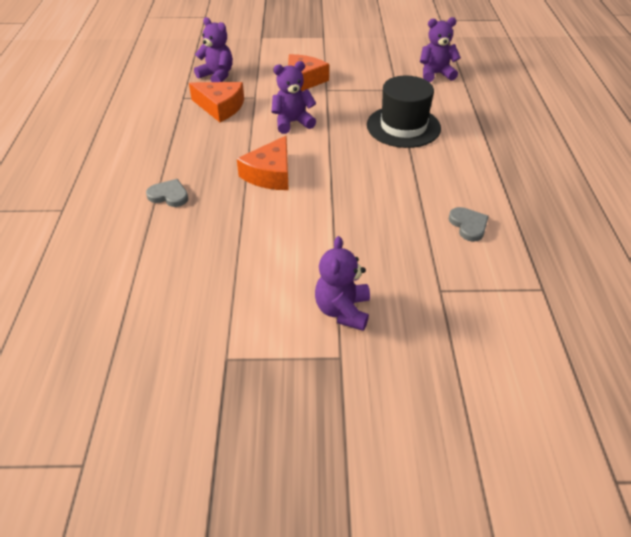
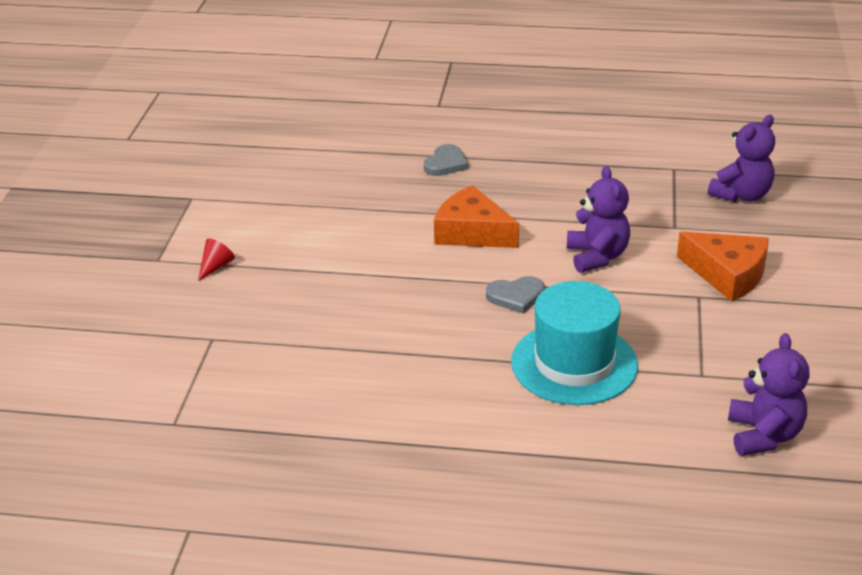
camera: 100 degrees right, 10 degrees down
orange cheese [189,82,244,122] -> none
purple teddy bear [315,236,370,331] -> red cone [198,239,235,281]
black hat [367,76,441,148] -> turquoise hat [511,281,638,405]
grey heart [449,207,489,242] -> grey heart moved to [486,276,545,314]

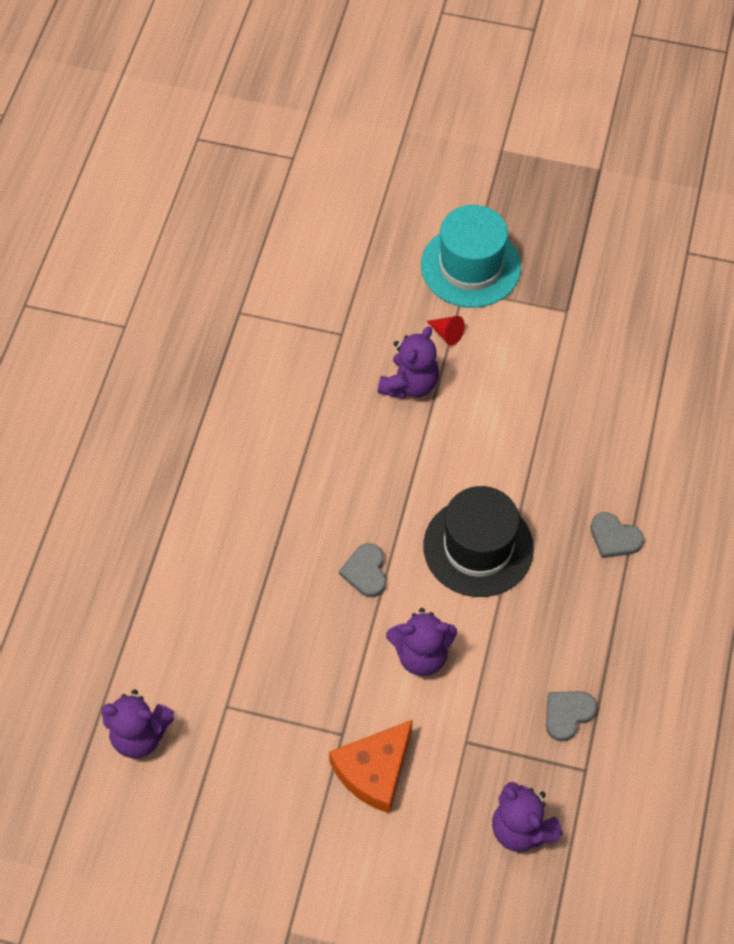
camera: 95 degrees right, 25 degrees up
orange cheese [434,185,519,248] -> black hat [423,486,534,597]
turquoise hat [511,281,638,405] -> turquoise hat moved to [421,205,521,308]
none -> purple teddy bear [378,326,439,399]
none -> grey heart [546,691,597,742]

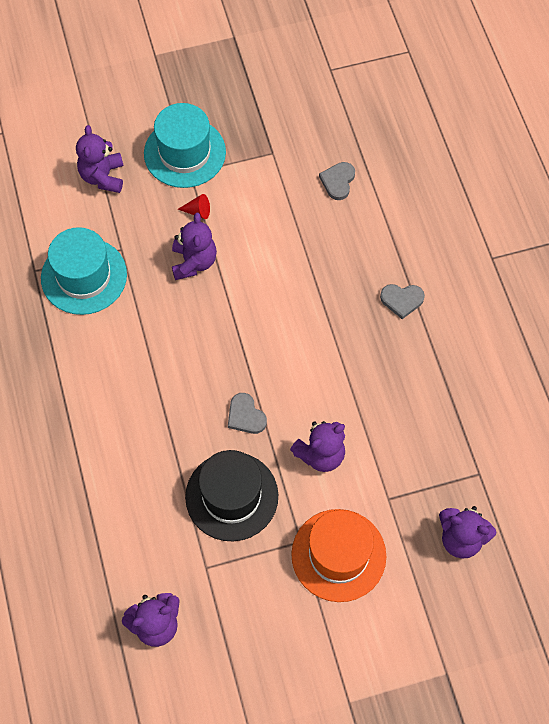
camera: 30 degrees left, 5 degrees up
orange cheese [329,719,413,814] -> orange hat [291,509,386,602]
black hat [423,486,534,597] -> black hat moved to [185,450,278,541]
grey heart [546,691,597,742] -> grey heart moved to [319,162,355,200]
none -> turquoise hat [41,227,127,315]
none -> purple teddy bear [76,125,123,193]

